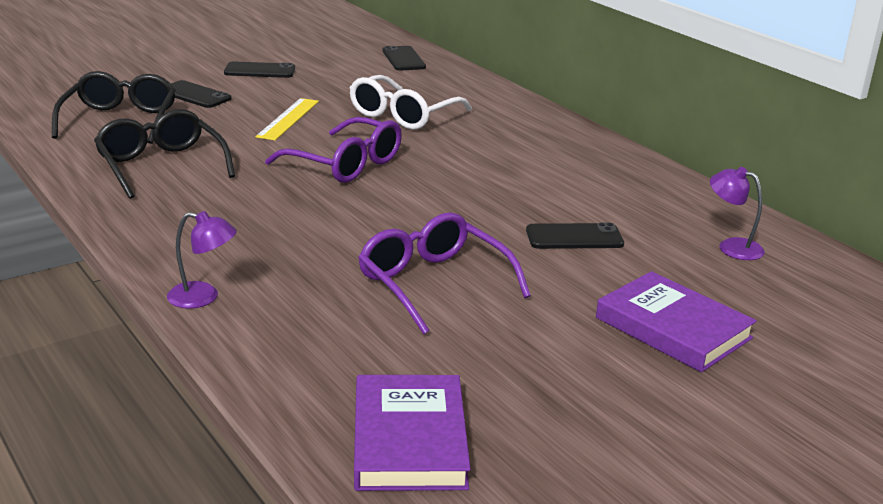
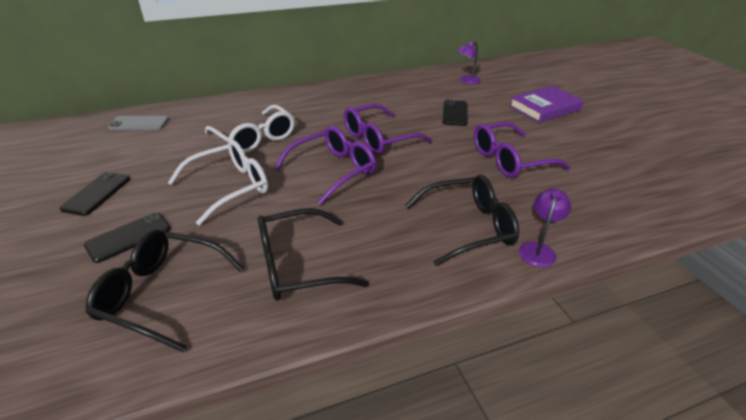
camera: 75 degrees left, 10 degrees up
yellow ruler [256,98,319,140] -> white glasses [168,140,268,226]
purple book [354,375,471,491] -> none
black phone [382,46,426,71] -> grey phone [108,116,169,130]
none -> purple glasses [344,104,432,155]
none -> black glasses [405,175,519,266]

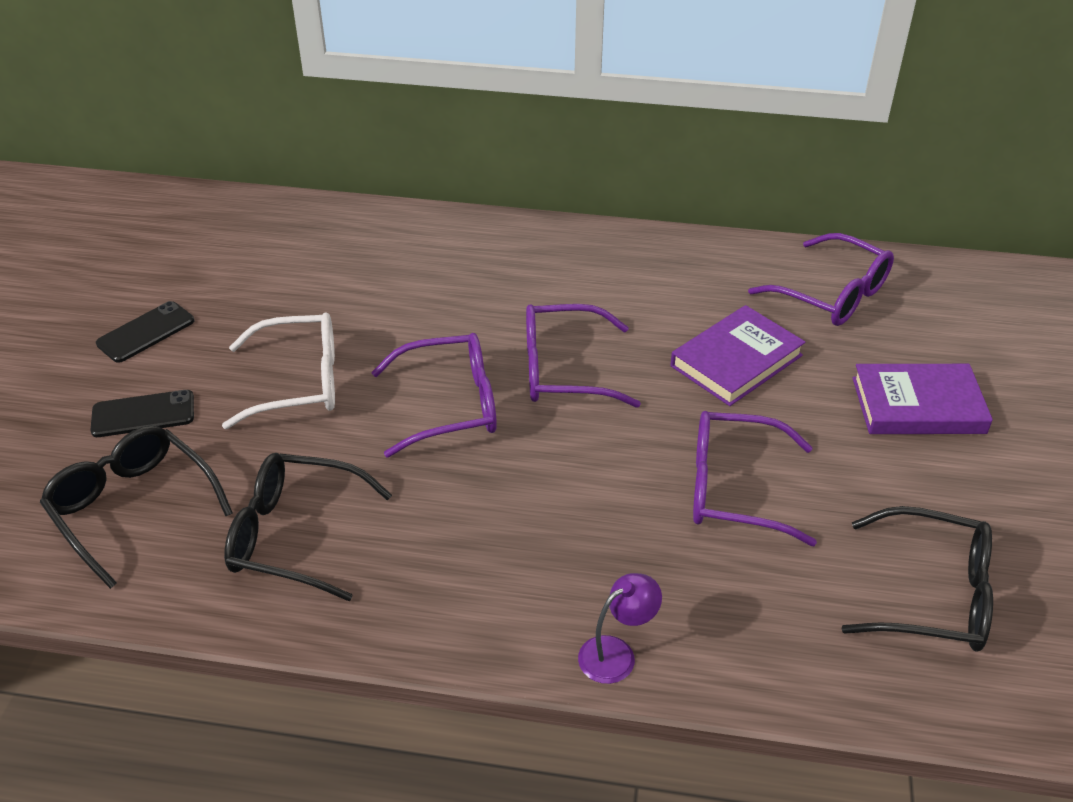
camera: 30 degrees right, 5 degrees up
grey phone [108,116,169,130] -> none
white glasses [205,105,295,153] -> none
black glasses [405,175,519,266] -> black glasses moved to [842,506,993,652]
black phone [442,100,468,126] -> purple book [670,305,806,406]
purple lamp [457,41,481,84] -> purple glasses [748,233,894,326]

